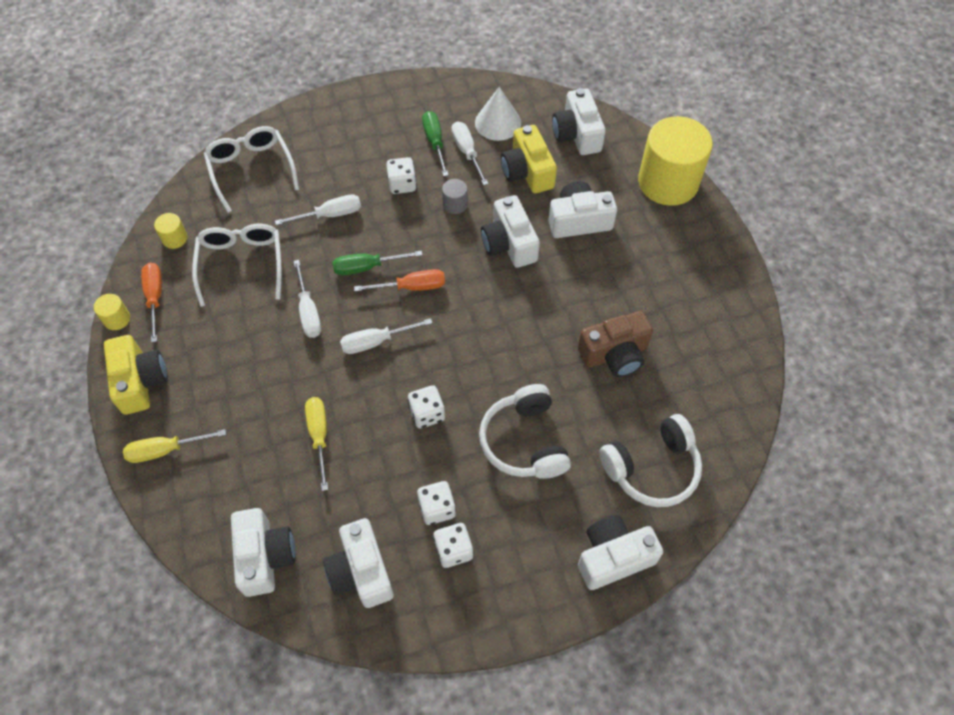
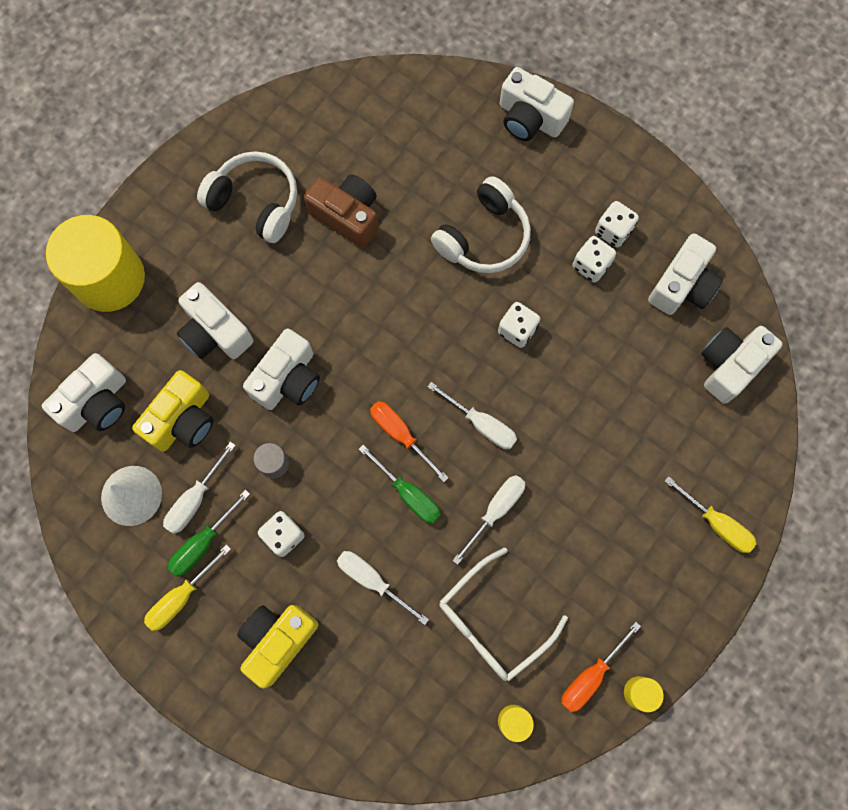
camera: 125 degrees left, 15 degrees up
yellow camera [104,335,168,415] -> yellow camera moved to [237,605,319,688]
white glasses [204,126,299,213] -> none
yellow screwdriver [305,397,328,491] -> yellow screwdriver moved to [144,544,231,631]
white headphones [599,414,702,507] -> white headphones moved to [197,151,297,243]

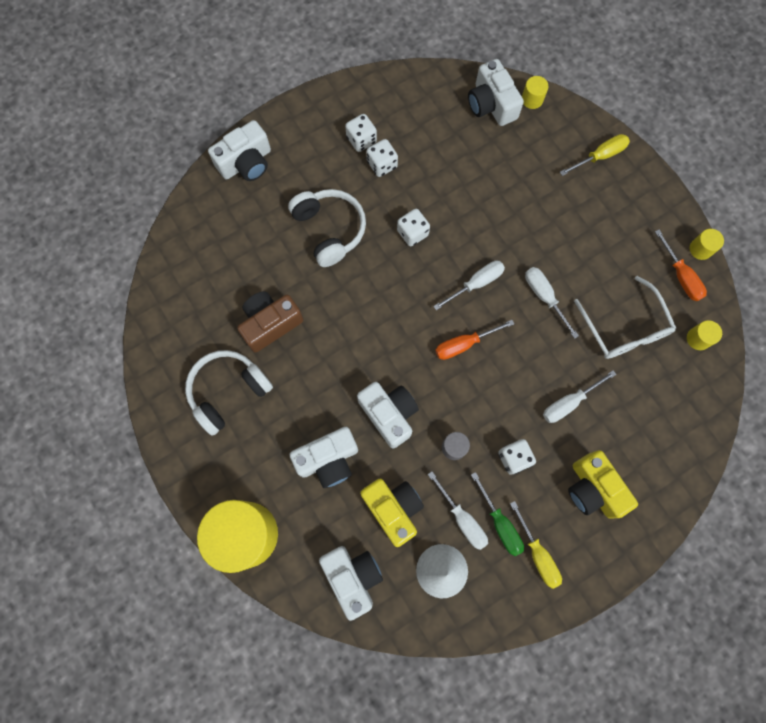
camera: 70 degrees left, 0 degrees up
green screwdriver [359,445,441,524] -> none
white camera [648,233,723,315] -> none
none -> yellow cylinder [522,76,548,109]

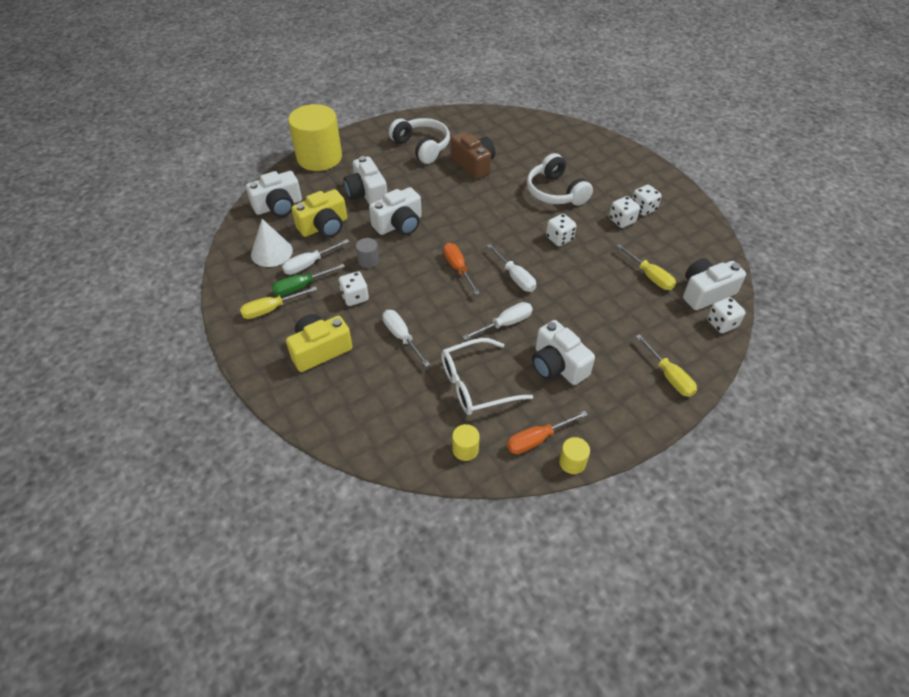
camera: 90 degrees right, 25 degrees down
white camera [208,120,271,181] -> white camera moved to [532,320,595,385]
white headphones [288,189,366,267] -> white headphones turned 90 degrees clockwise [527,153,593,206]
yellow cylinder [522,76,548,109] -> white dice [707,297,746,333]
none -> yellow screwdriver [616,244,676,290]

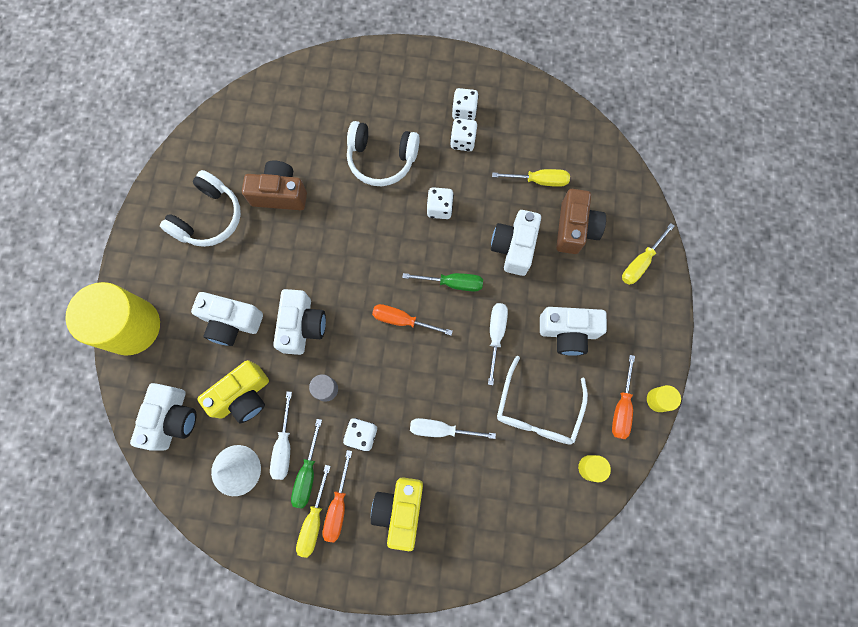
camera: 50 degrees left, 25 degrees up
yellow camera [292,189,347,238] -> yellow camera turned 45 degrees clockwise [197,360,269,423]
white headphones [389,118,450,164] -> white headphones turned 120 degrees clockwise [160,170,241,247]
white screwdriver [487,244,536,292] -> green screwdriver [402,273,483,292]
yellow screwdriver [636,334,697,397] -> yellow screwdriver turned 120 degrees clockwise [622,223,674,285]
white camera [683,258,746,310] -> white camera moved to [491,210,541,276]
white dice [707,297,746,333] -> none
none -> orange screwdriver [322,450,352,543]
none -> brown camera [556,189,606,254]

